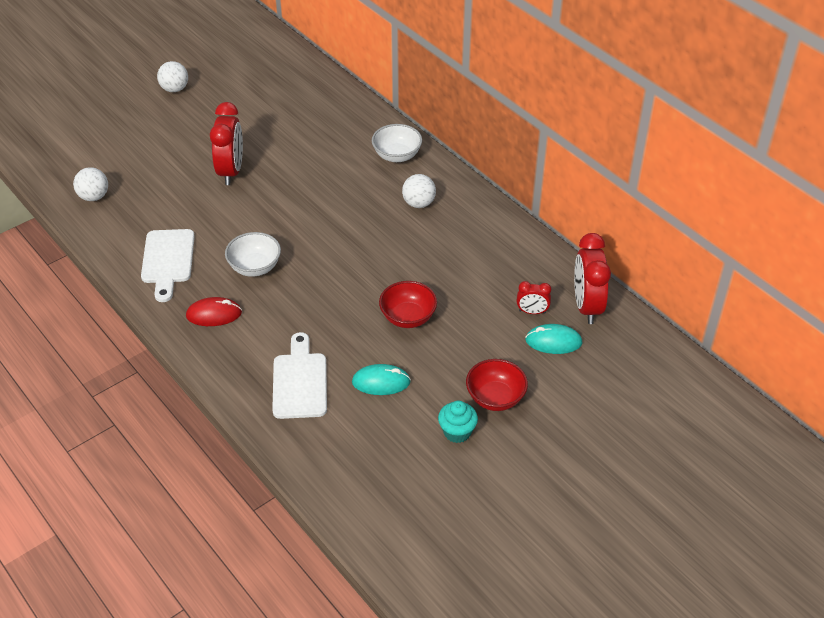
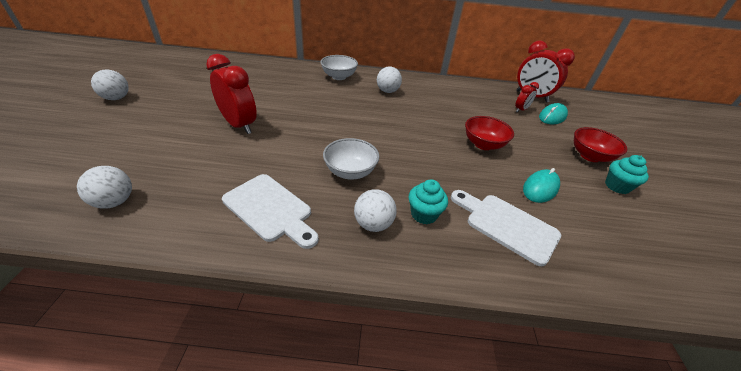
camera: 50 degrees left, 5 degrees down
red mouse [186,297,242,326] -> white ball [354,189,397,232]
none -> turquoise cupcake [409,179,448,224]

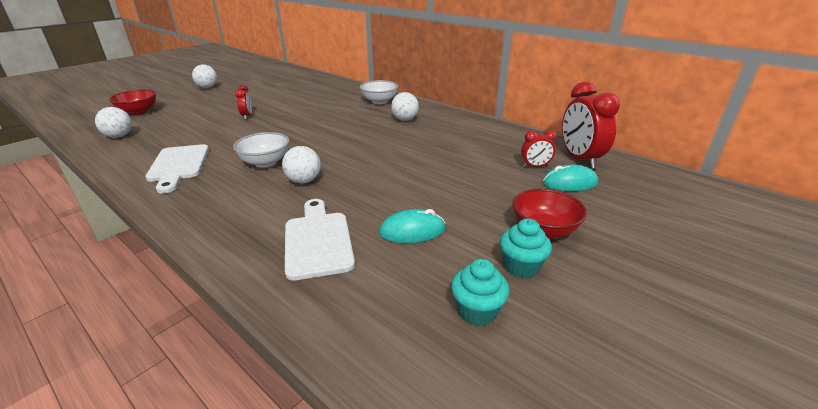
camera: 40 degrees right, 10 degrees down
red clock [206,54,257,134] -> red clock [235,85,252,119], size x0.51
white ball [354,189,397,232] -> white ball moved to [282,146,321,184]
turquoise cupcake [409,179,448,224] -> turquoise cupcake moved to [451,259,510,326]
red bowl [465,116,514,150] -> red bowl moved to [109,90,156,115]

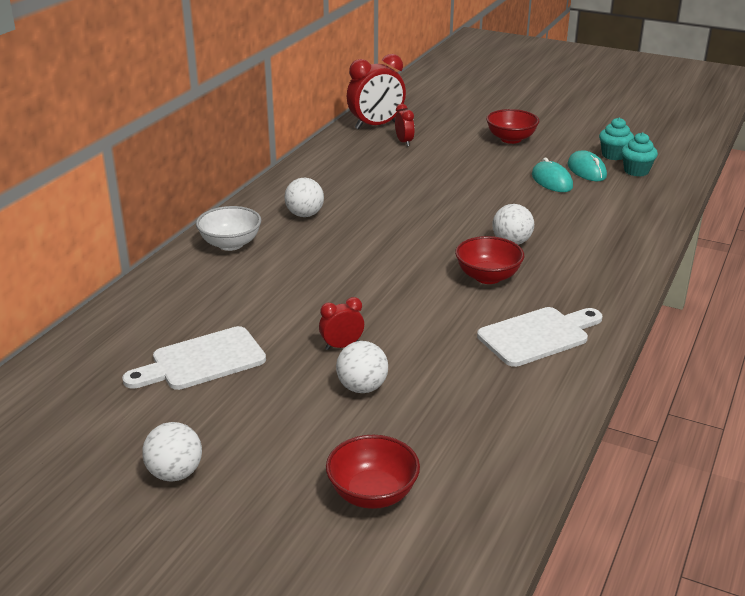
camera: 105 degrees left, 0 degrees up
white ball [95,107,132,138] -> white ball moved to [336,341,388,393]
white bowl [233,132,290,168] -> red bowl [455,236,524,284]
white cutting board [285,199,355,280] -> white cutting board moved to [122,326,266,390]
turquoise cupcake [500,218,552,278] -> turquoise cupcake moved to [621,132,658,177]
turquoise mouse [542,165,598,191] -> turquoise mouse moved to [567,150,607,181]

